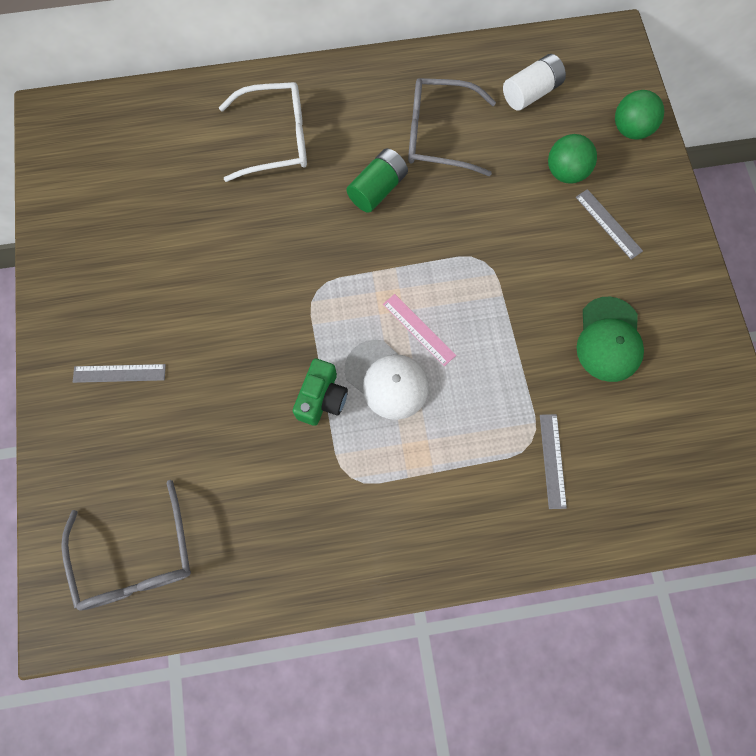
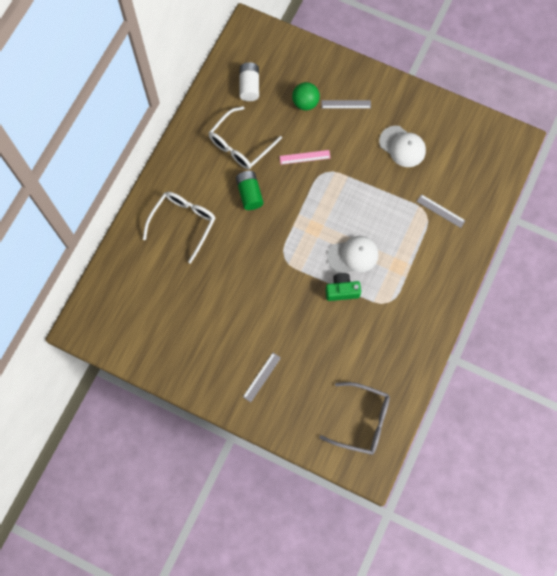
camera: 55 degrees left, 0 degrees up
green camera [293,358,348,426] -> green camera turned 60 degrees counterclockwise [325,273,361,301]
pink ruler [383,294,456,366] -> pink ruler moved to [280,150,331,165]
grey glasses [408,78,496,176] -> white glasses [209,106,282,170]
green cap [576,297,644,382] -> white cap [379,126,426,167]
green ball [615,90,664,140] -> none

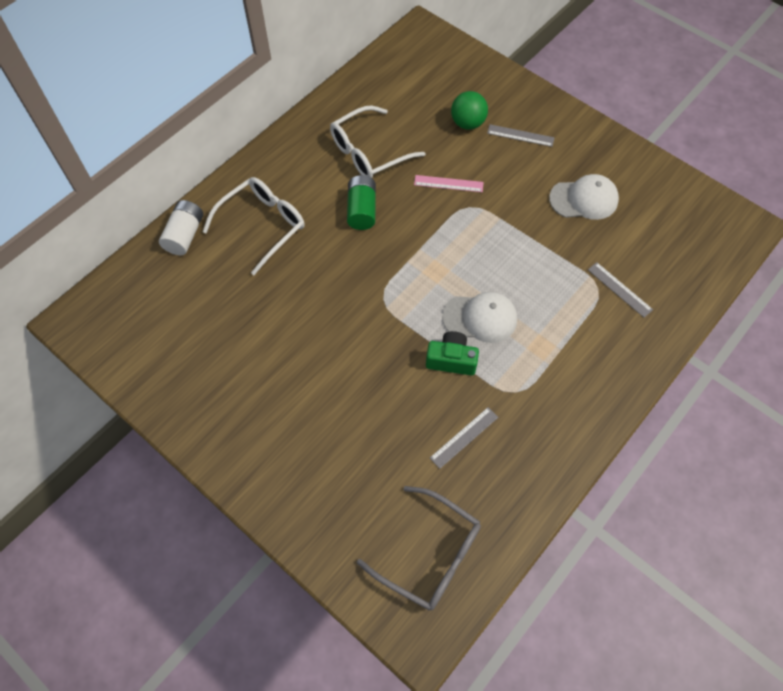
camera: 15 degrees right, 10 degrees down
white battery [240,63,259,101] -> white battery moved to [159,200,203,255]
grey ruler [243,353,281,402] -> grey ruler moved to [430,407,498,469]
white cap [379,126,426,167] -> white cap turned 60 degrees counterclockwise [549,174,619,220]

